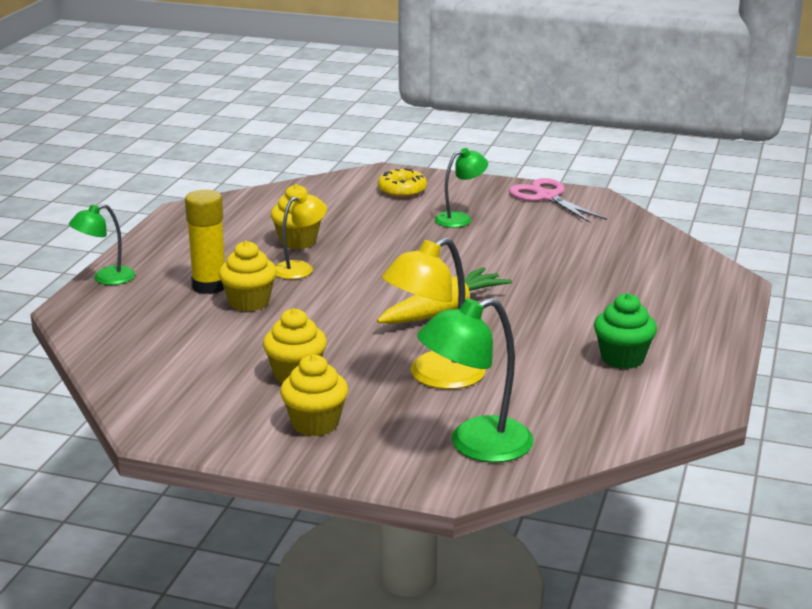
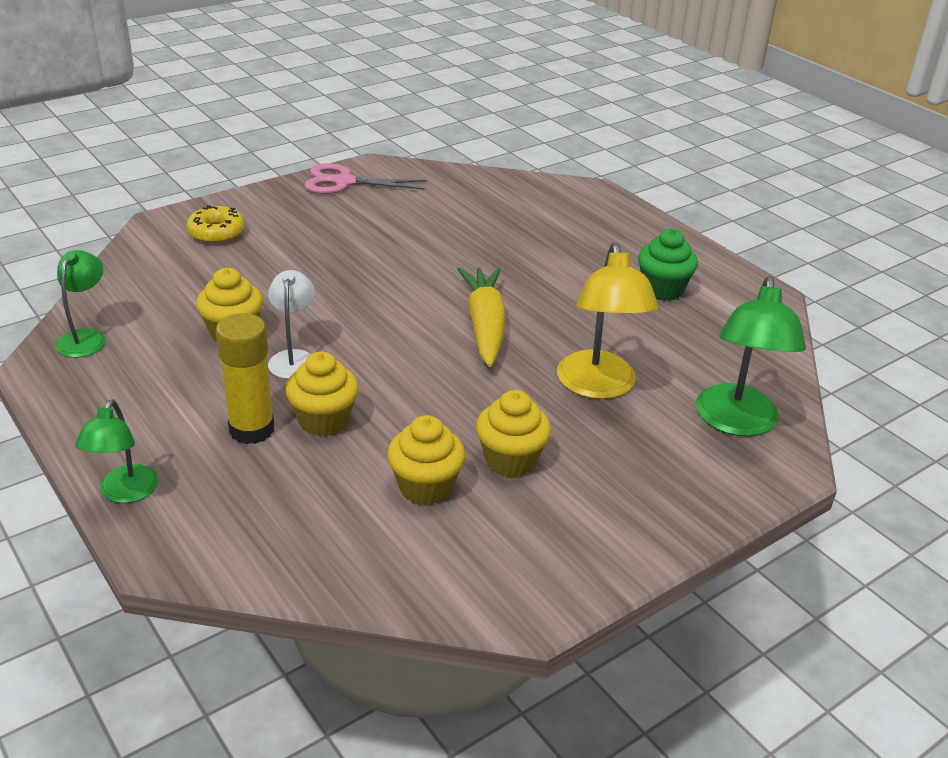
camera: 55 degrees left, 10 degrees up
yellow lamp [275,193,327,279] -> white lamp [268,270,315,379]
yellow cupcake [280,354,348,436] -> yellow cupcake moved to [387,415,465,505]
green lamp [435,148,488,228] -> green lamp moved to [55,250,106,358]

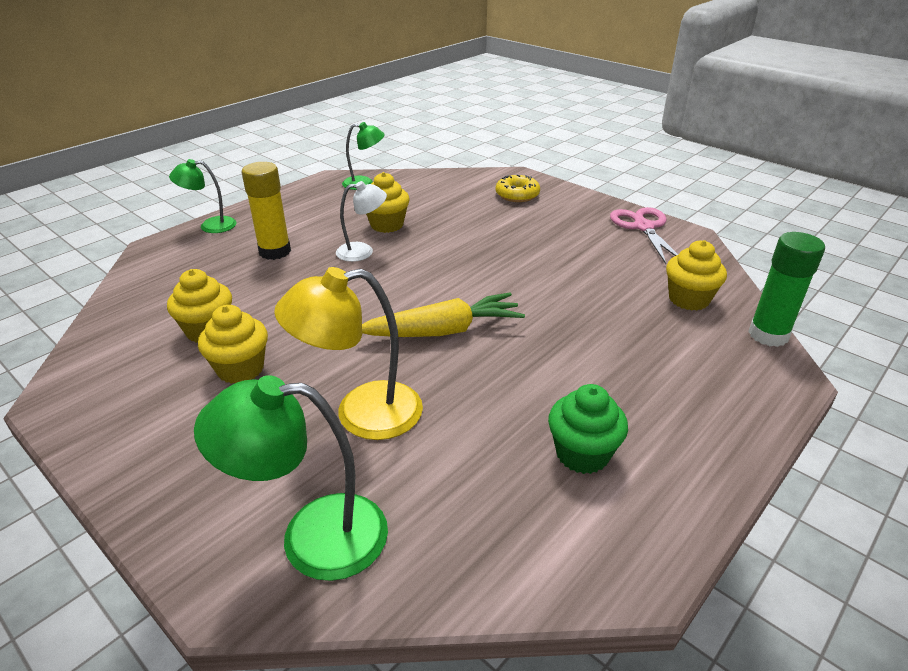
camera: 80 degrees right, 0 degrees up
yellow cupcake [285,351,359,437] -> yellow cupcake moved to [666,240,727,310]
none -> green glue stick [748,232,825,347]

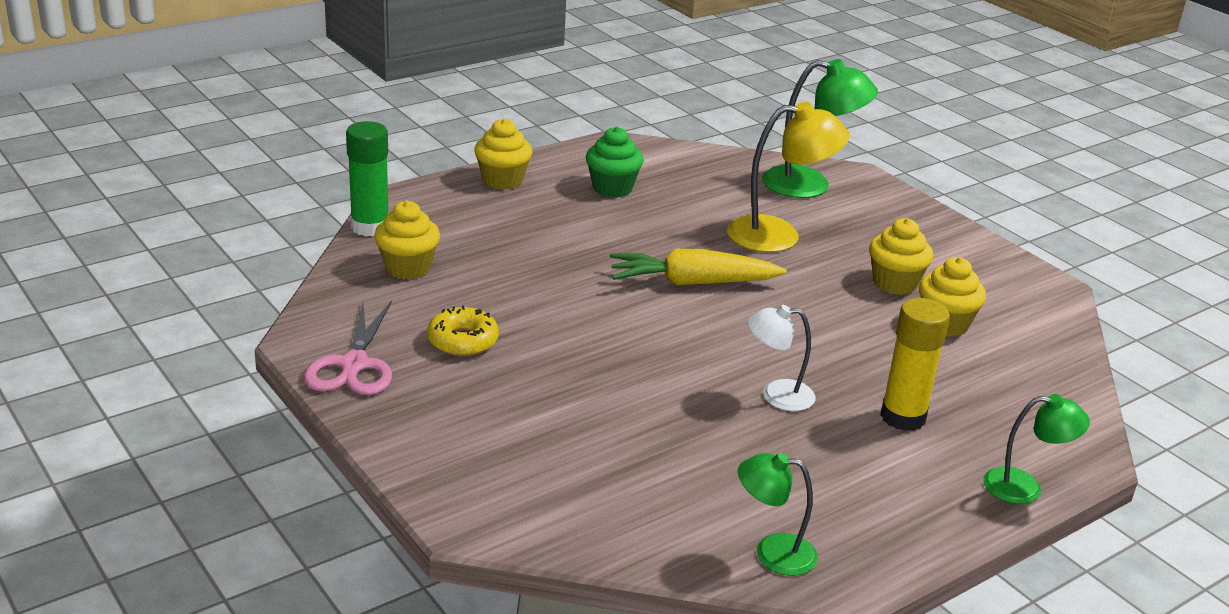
camera: 170 degrees left, 5 degrees down
yellow cupcake [366,172,410,233] -> yellow cupcake moved to [474,119,532,190]
yellow donut [496,175,540,202] -> yellow donut moved to [427,305,499,356]

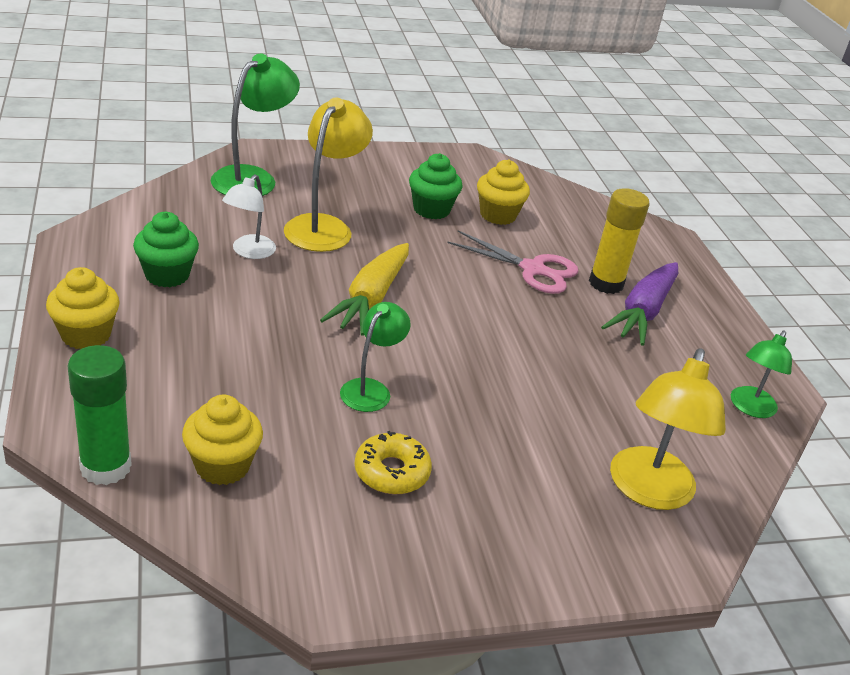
camera: 70 degrees left, 5 degrees up
pink scissors [304,302,392,395] -> pink scissors moved to [447,230,578,294]
white lamp [747,305,815,411] -> white lamp moved to [222,174,276,259]
yellow cupcake [869,218,933,295] -> green cupcake [409,153,463,219]
green lamp [983,394,1090,504] -> green lamp moved to [340,302,411,412]
none -> purple carrot [601,262,678,346]
none -> yellow lamp [610,348,726,510]

